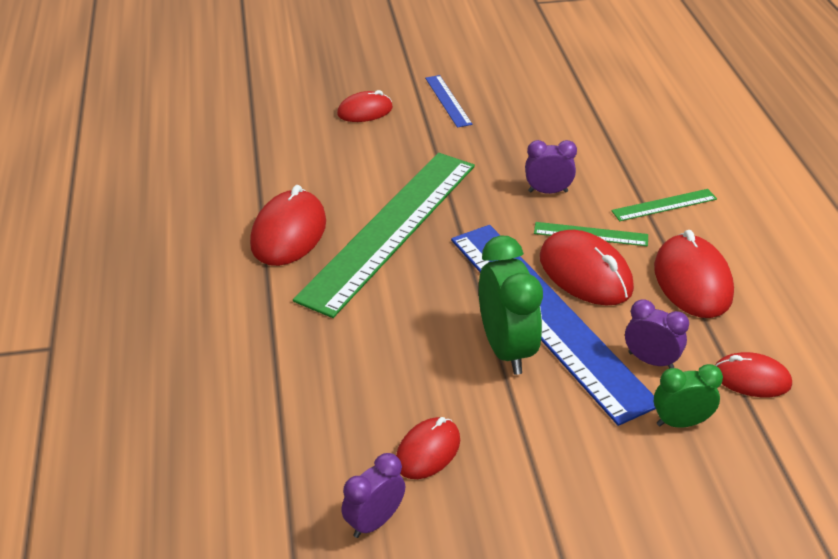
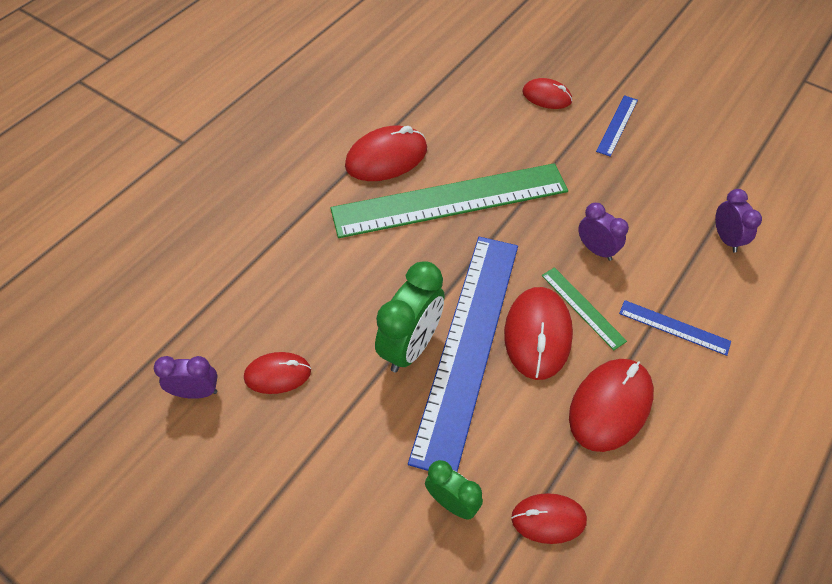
camera: 45 degrees right, 15 degrees up
green ruler [611,189,717,221] -> blue ruler [619,300,731,356]
purple clock [625,299,689,369] -> purple clock moved to [715,189,762,253]
red mouse [715,352,792,397] -> red mouse turned 60 degrees counterclockwise [511,493,587,544]

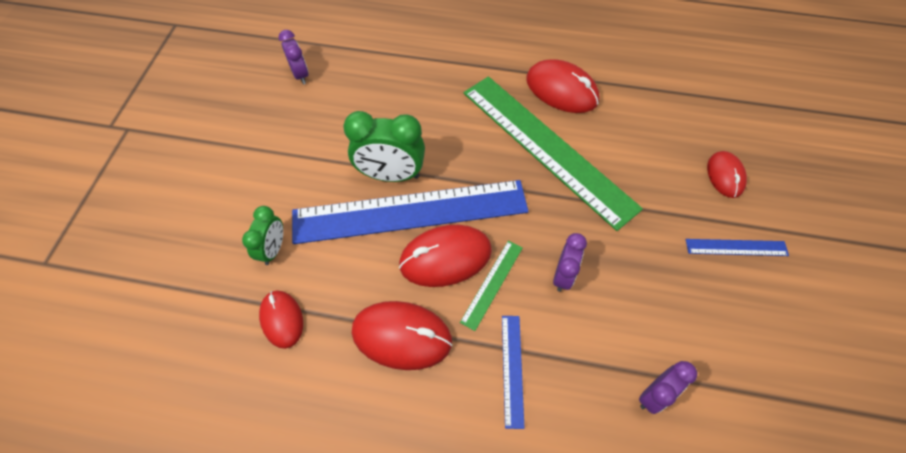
camera: 65 degrees right, 5 degrees up
red mouse [244,352,311,394] -> none

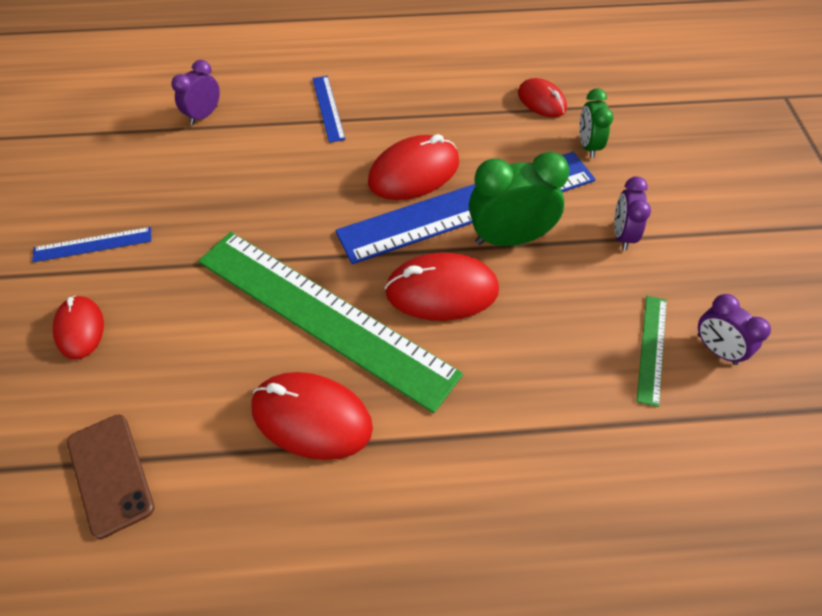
camera: 165 degrees right, 5 degrees down
red mouse [352,301,452,370] -> red mouse moved to [385,253,499,321]
green ruler [460,240,523,331] -> green ruler moved to [637,296,667,407]
purple clock [553,233,587,292] -> purple clock moved to [614,177,651,251]
none -> brown phone [67,415,154,539]

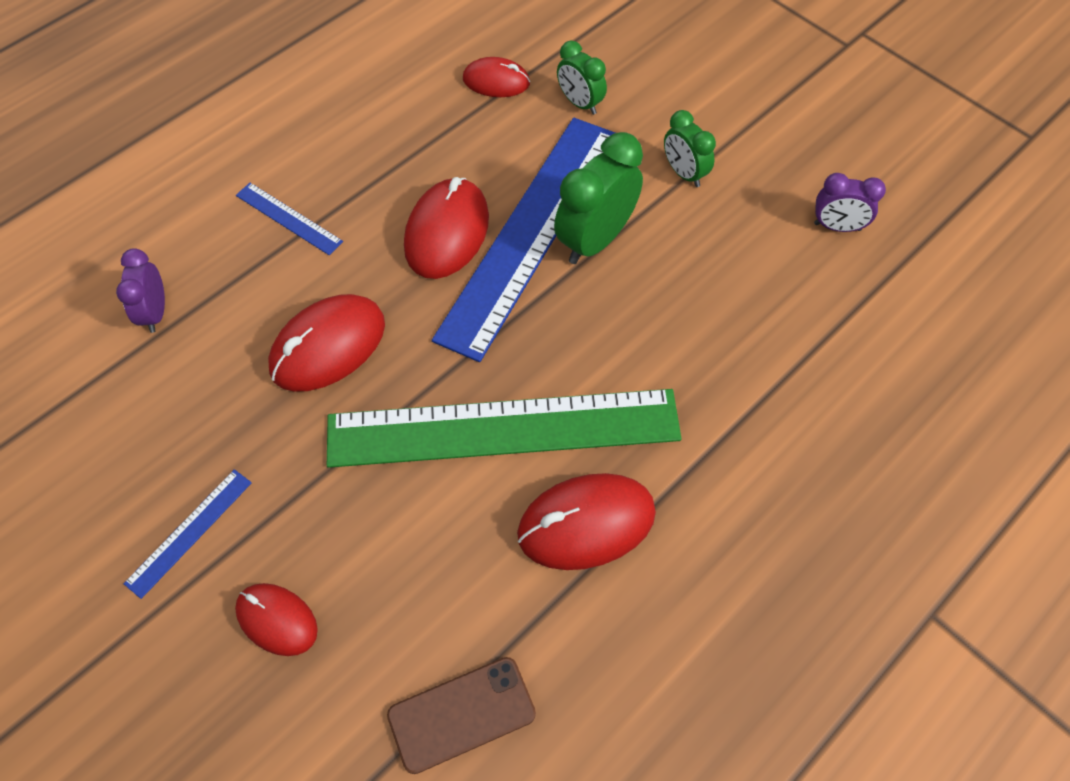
camera: 40 degrees left, 5 degrees up
brown phone [67,415,154,539] -> brown phone turned 45 degrees counterclockwise [387,657,536,774]
red mouse [385,253,499,321] -> red mouse moved to [268,294,385,392]
purple clock [614,177,651,251] -> green clock [664,110,716,187]
green ruler [637,296,667,407] -> none

